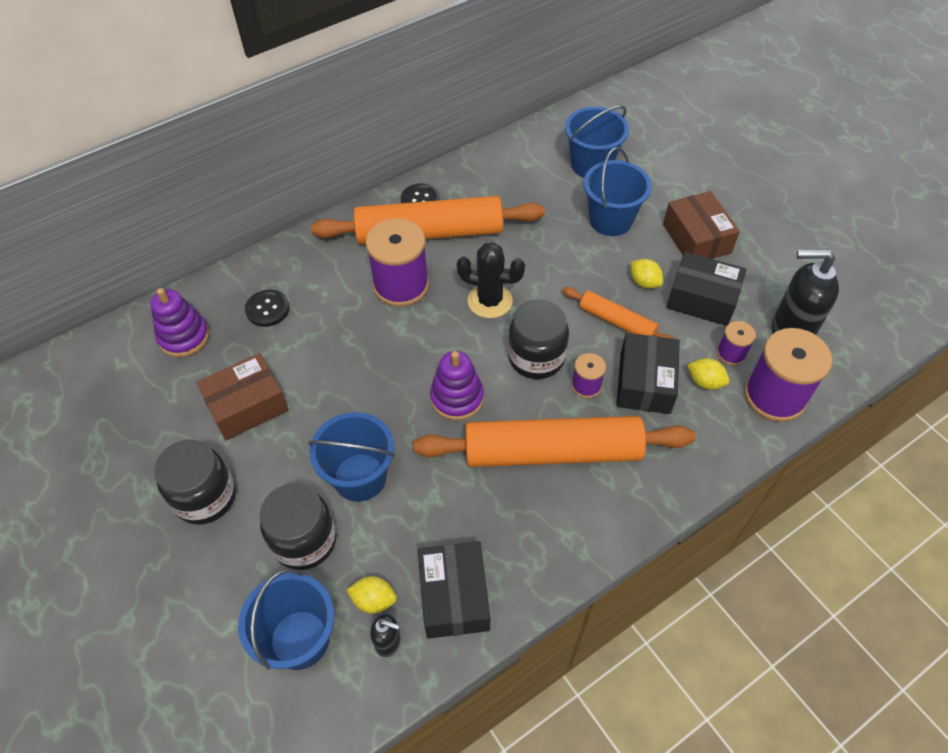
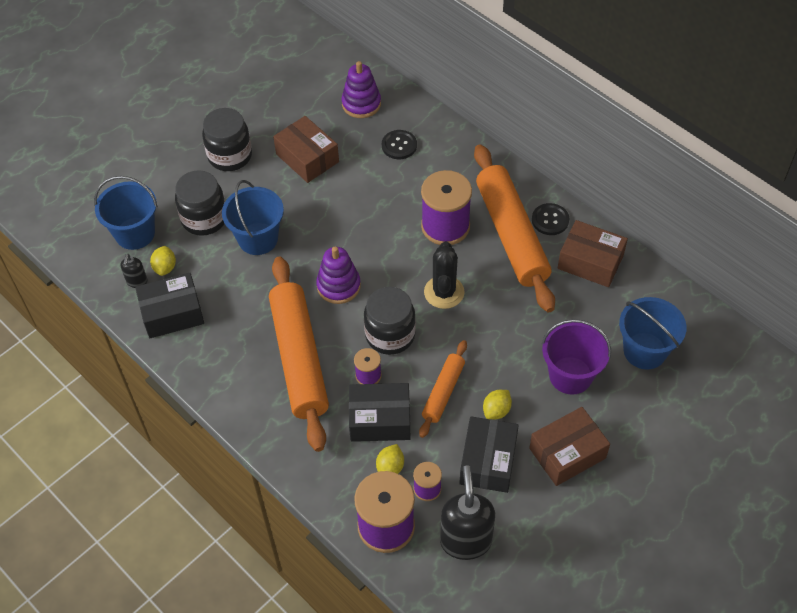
camera: 80 degrees right, 0 degrees up
blue bucket [584,147,652,236] -> purple bucket [542,319,611,395]
none -> brown box [558,220,628,287]

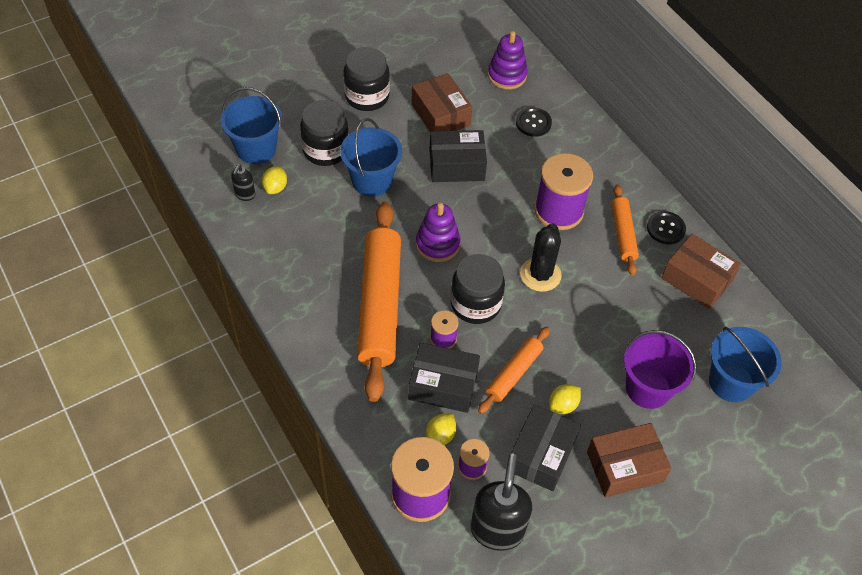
camera: 10 degrees right, 0 degrees up
black box [135,273,204,338] -> black box moved to [429,130,487,182]
orange rolling pin [474,144,555,313] -> orange rolling pin [611,185,639,276], size x0.51

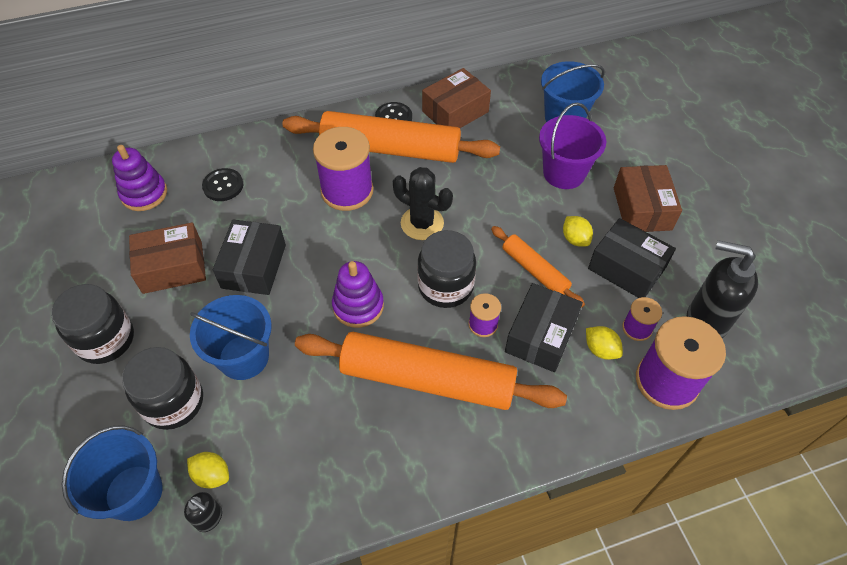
camera: 75 degrees left, 0 degrees up
orange rolling pin [611,185,639,276] -> orange rolling pin [283,111,500,163], size x1.97

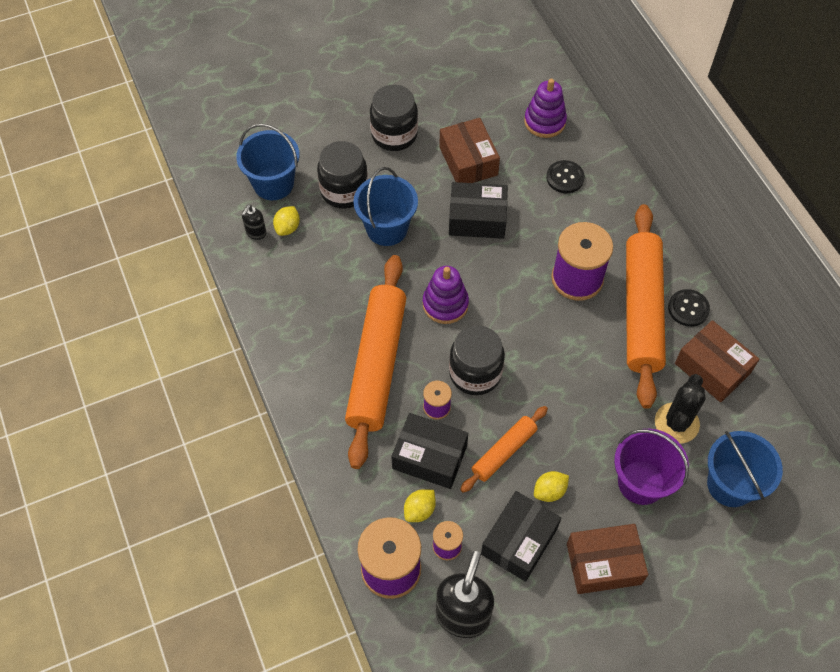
camera: 85 degrees right, 5 degrees up
black cactus [393,167,453,240] -> black cactus moved to [655,374,705,443]

